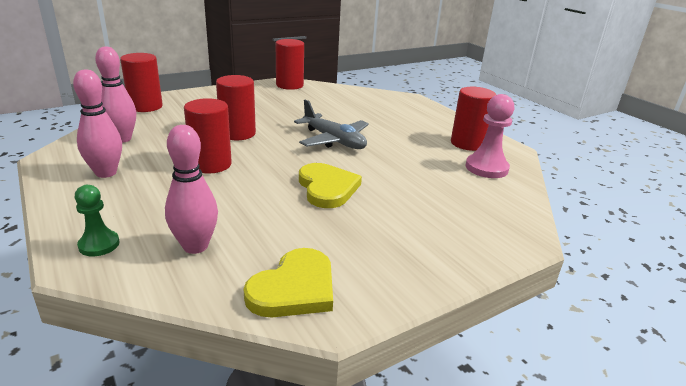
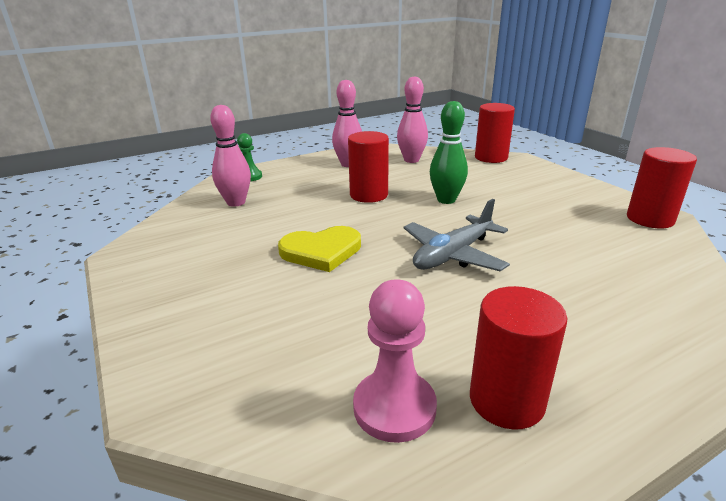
camera: 95 degrees right, 0 degrees up
red cylinder [216,75,256,140] -> green bowling pin [430,101,468,204]
yellow heart [244,248,333,317] -> none

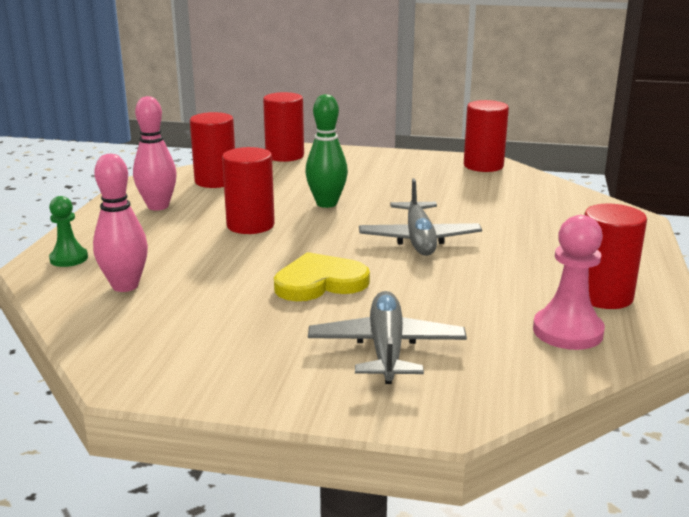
camera: 50 degrees left, 5 degrees down
yellow heart [278,226,361,272] -> yellow heart turned 135 degrees counterclockwise [274,252,370,301]
pink bowling pin [397,76,428,163] -> red cylinder [190,112,235,188]
none -> grey plane [308,291,467,384]

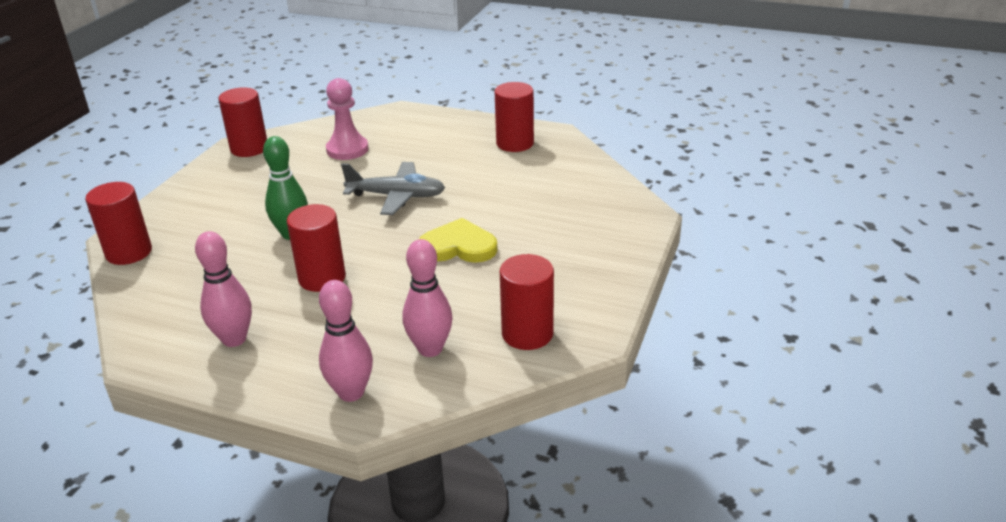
camera: 80 degrees left, 10 degrees up
green pawn [49,196,88,267] -> pink bowling pin [319,280,373,402]
red cylinder [190,112,235,188] -> red cylinder moved to [500,254,554,350]
yellow heart [274,252,370,301] -> yellow heart turned 105 degrees clockwise [419,218,497,263]
grey plane [308,291,467,384] -> none
pink pawn [533,215,605,350] -> pink pawn moved to [326,78,369,160]

